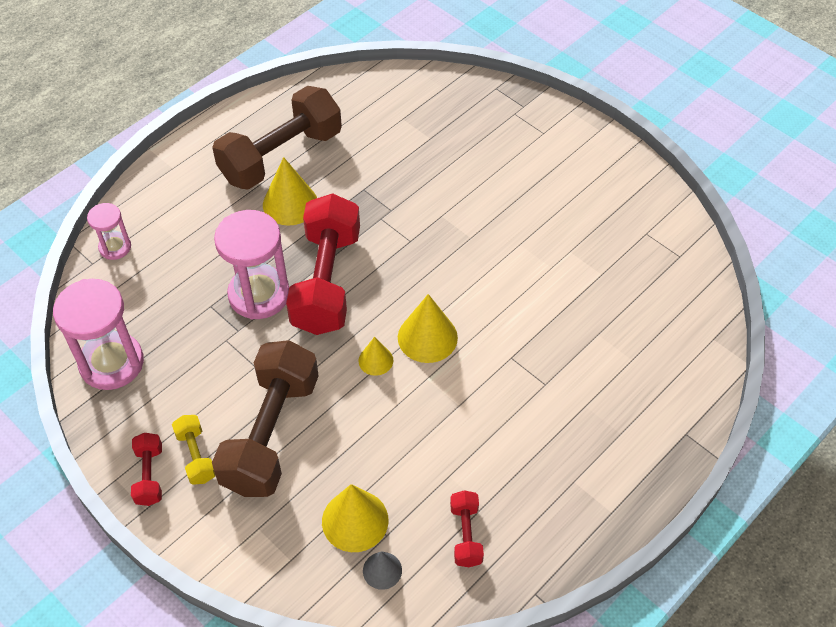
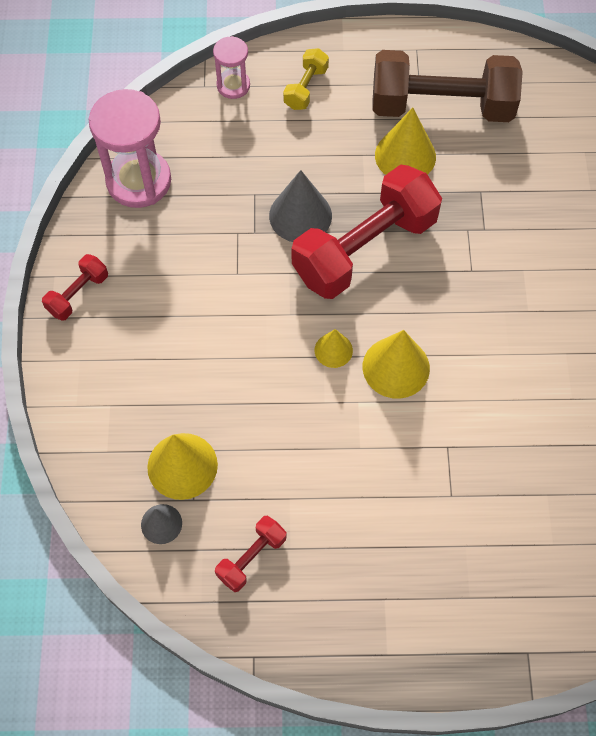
camera: 45 degrees right, 10 degrees up
yellow dumbbell [172,415,216,485] -> yellow dumbbell moved to [283,48,329,110]
brown dumbbell [212,340,319,497] -> none
pink hourglass [214,210,289,319] -> grey cone [269,170,332,242]

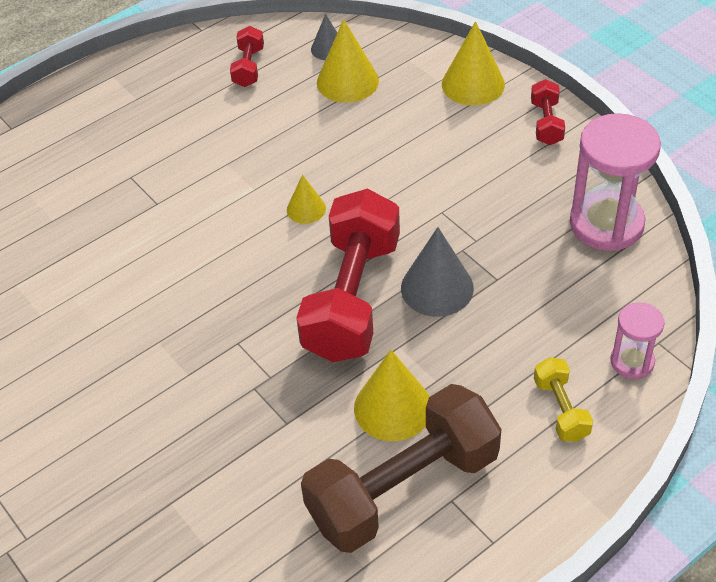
camera: 145 degrees right, 15 degrees down
yellow cone [363,330,430,399] -> yellow cone moved to [442,21,505,106]

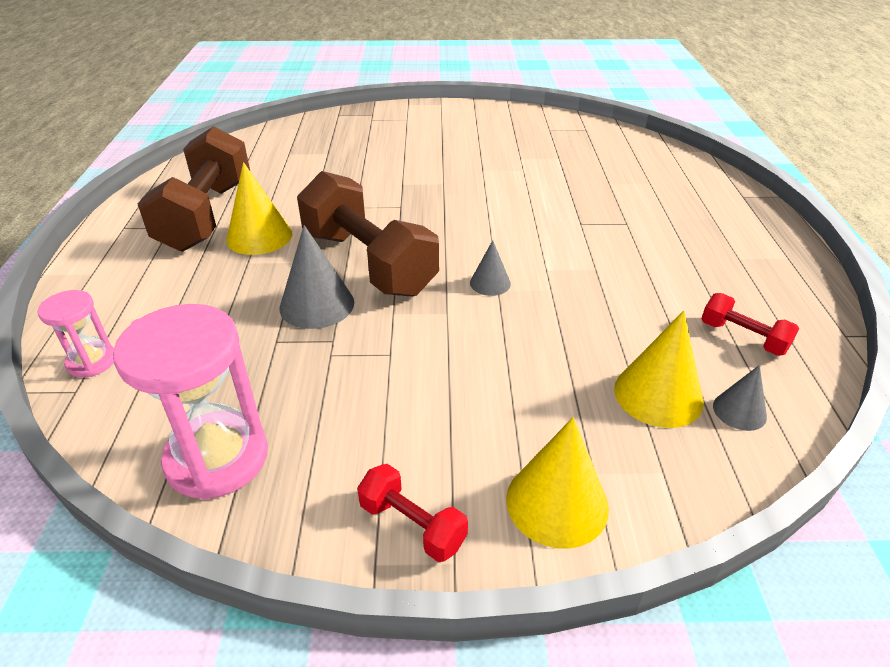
camera: 125 degrees right, 10 degrees down
yellow cone [287,175,326,224] -> grey cone [470,240,511,296]
red dumbbell [296,188,400,362] -> brown dumbbell [297,171,439,297]
yellow dumbbell [534,357,593,442] -> none

